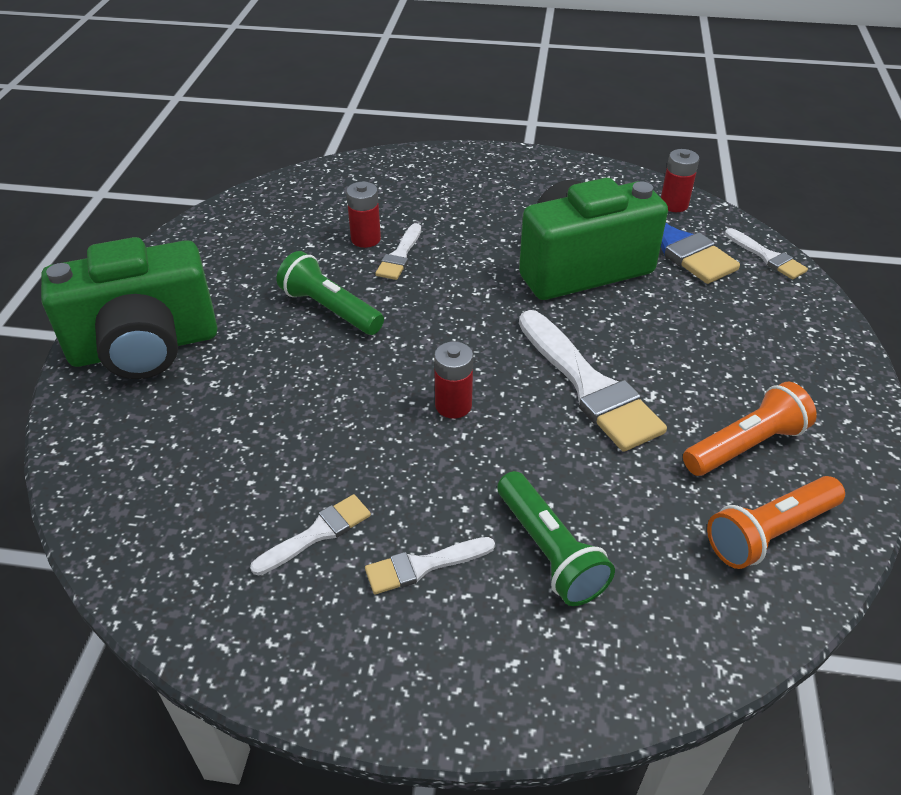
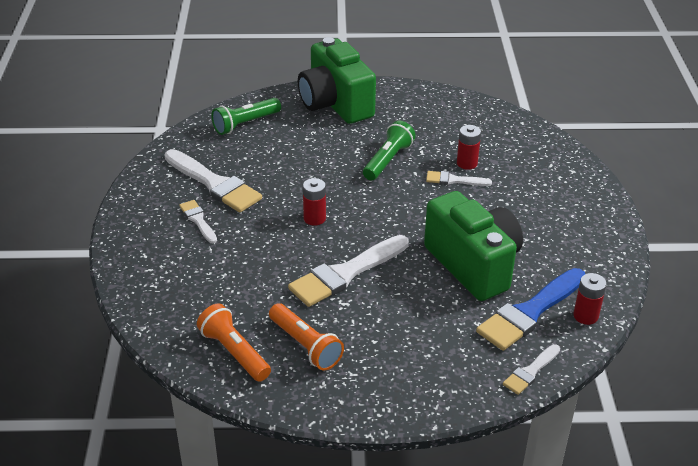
camera: 80 degrees right, 5 degrees down
white brush [250,494,371,575] -> white brush [165,149,262,212], size x1.92
green flashlight [497,471,615,606] -> green flashlight moved to [211,98,281,135]

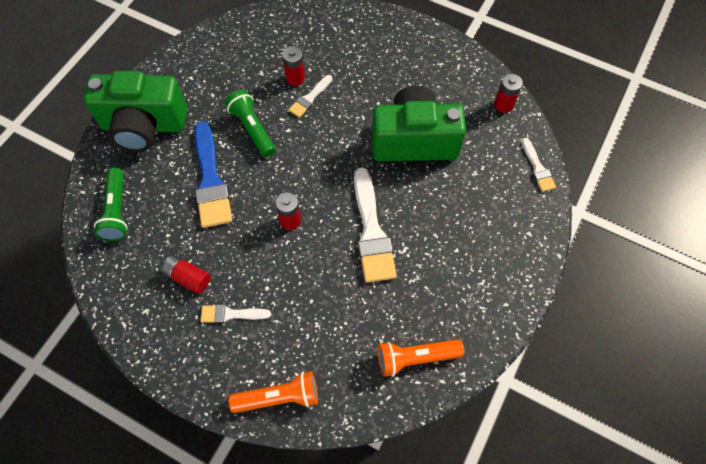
camera: 60 degrees left, 25 degrees up
white brush [165,149,262,212] -> red battery [162,255,211,294]
orange flashlight [269,303,344,370] -> orange flashlight moved to [229,371,318,413]
blue brush [476,268,585,351] -> blue brush moved to [194,121,232,228]

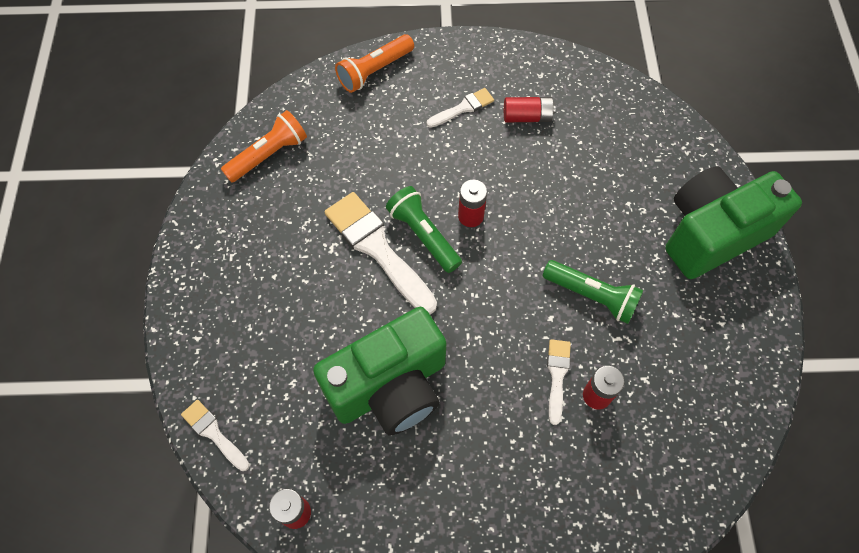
camera: 150 degrees right, 0 degrees up
green flashlight [94,168,128,241] -> green flashlight moved to [386,186,462,273]
blue brush [194,121,232,228] -> none

